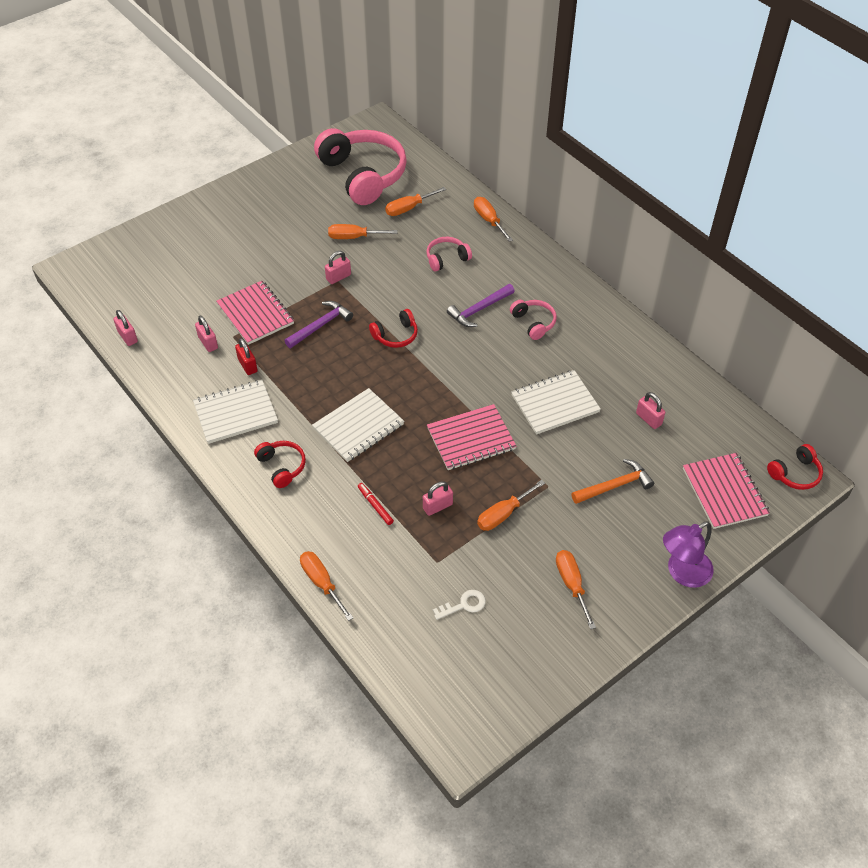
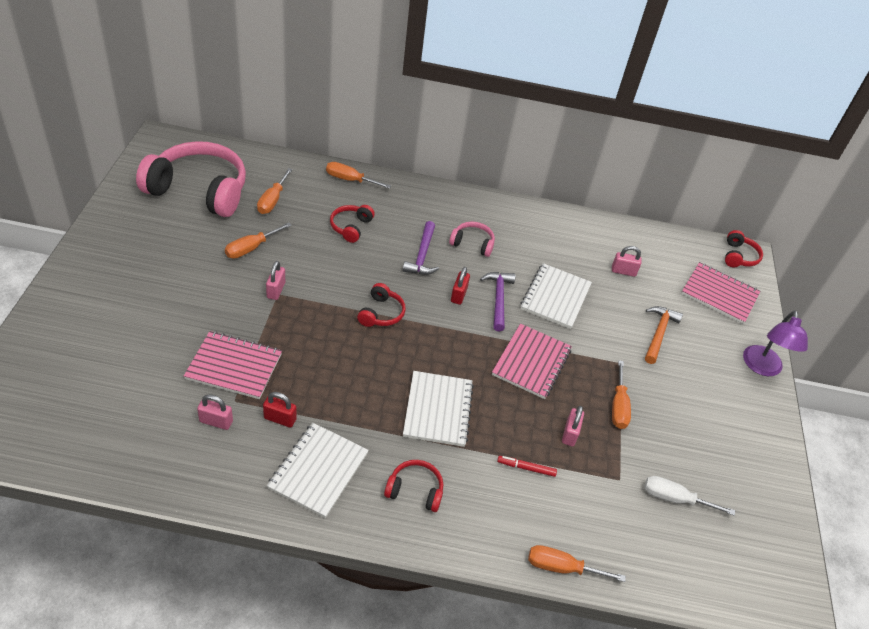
camera: 50 degrees left, 5 degrees down
pink padlock [114,310,138,346] -> none
purple hammer [284,301,353,348] -> purple hammer moved to [480,272,516,331]
pink headphones [426,237,472,271] -> red headphones [330,205,375,243]
white key [433,590,486,620] -> white screwdriver [644,476,735,516]
orange screwdriver [556,550,596,629] -> none
none -> red padlock [451,267,470,305]

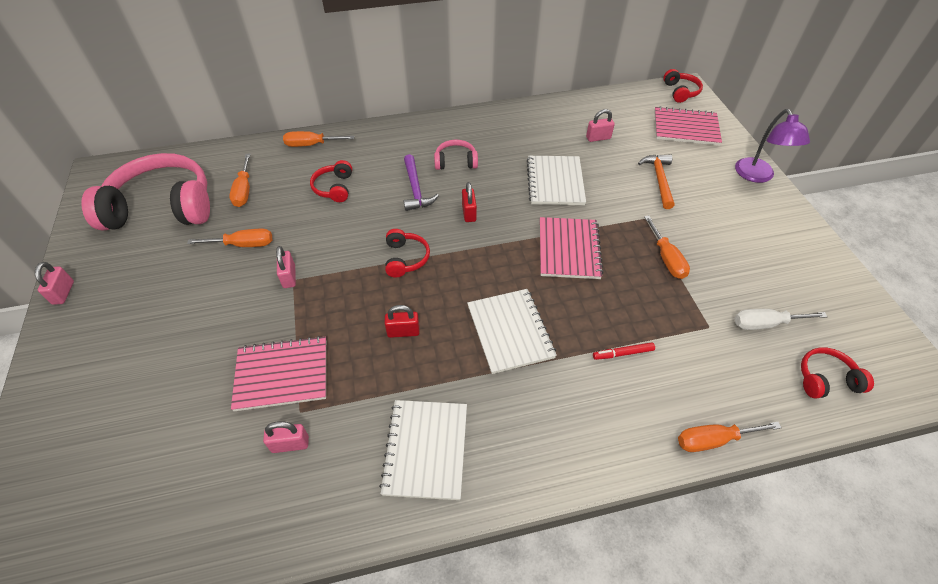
camera: 15 degrees left, 5 degrees up
orange screwdriver [225,223,292,259] -> orange screwdriver turned 120 degrees counterclockwise [187,229,272,247]
red padlock [263,392,297,428] -> red padlock moved to [385,305,420,338]
red headphones [384,460,443,512] -> red headphones moved to [801,348,874,399]
purple hammer [480,272,516,331] -> none
pink padlock [562,406,584,446] -> pink padlock moved to [35,262,74,305]

